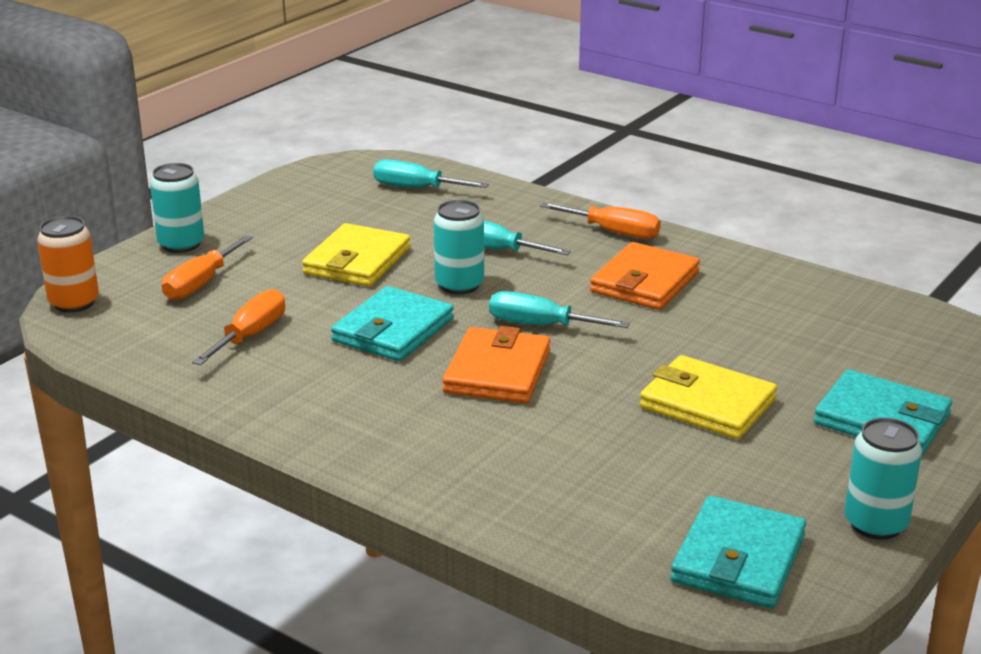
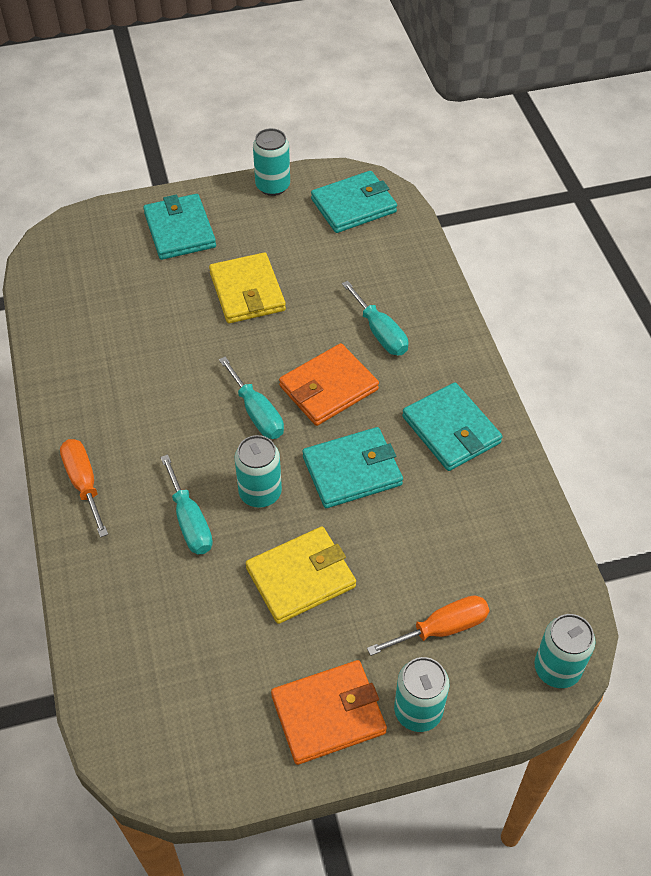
camera: 140 degrees left, 25 degrees up
orange can [37,216,99,313] -> turquoise can [534,614,596,688]
orange screwdriver [192,289,285,365] -> none
turquoise screwdriver [373,159,489,188] -> turquoise screwdriver moved to [342,281,408,355]
orange wallet [590,242,700,310] -> orange wallet moved to [271,660,387,765]
none -> turquoise wallet [402,382,503,471]

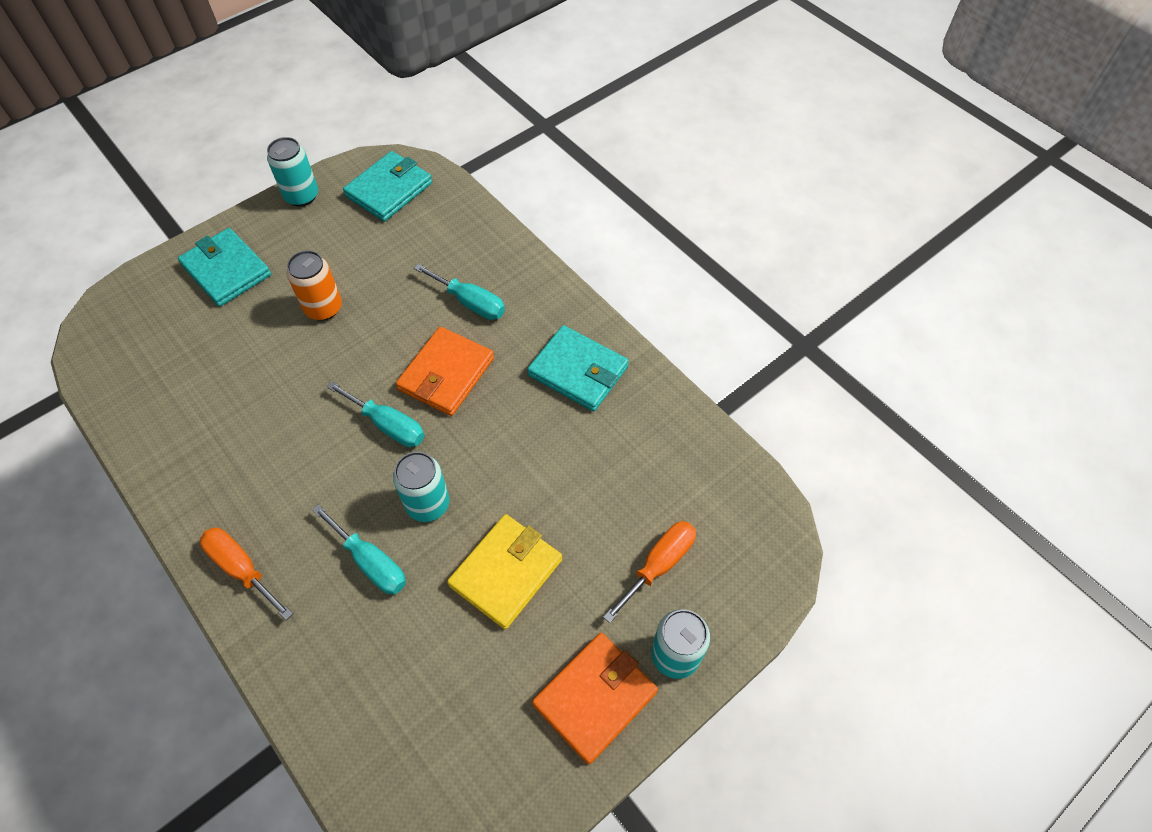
camera: 25 degrees left, 5 degrees up
yellow wallet [209,253,286,323] -> orange can [287,250,342,321]
turquoise wallet [303,427,403,508] -> none
turquoise can [534,614,596,688] -> none

